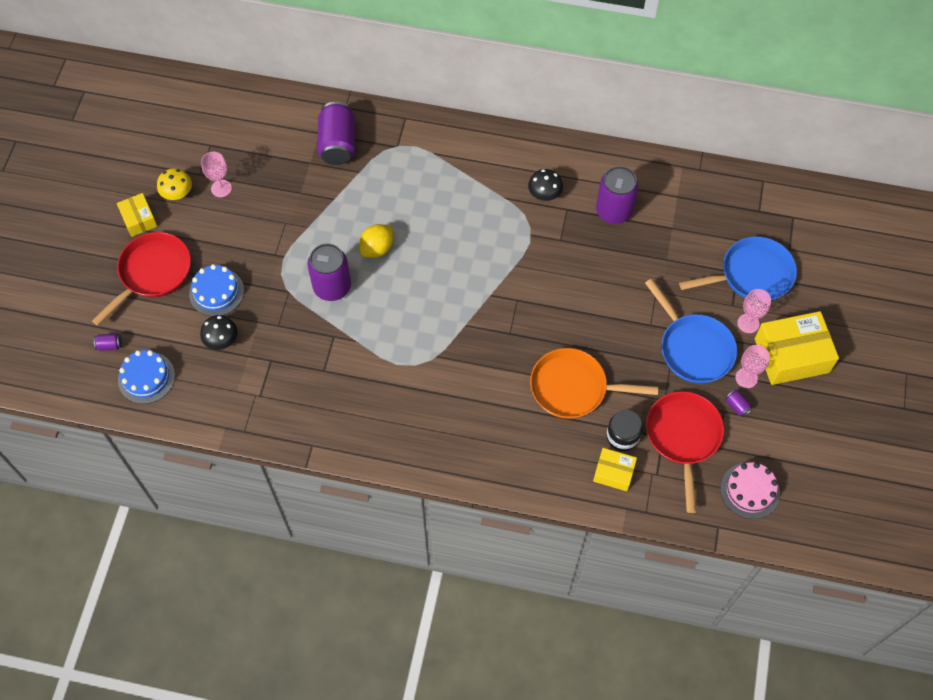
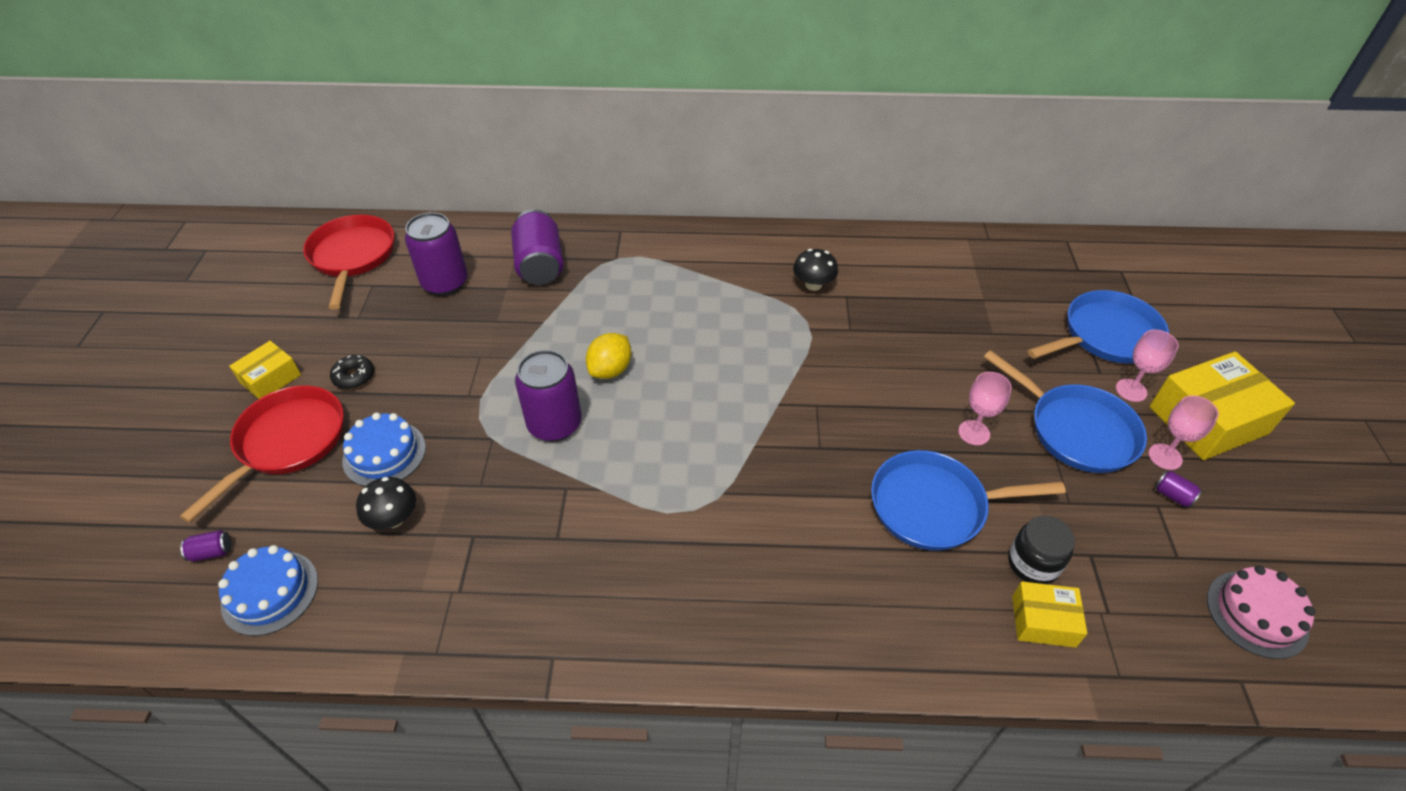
camera: 10 degrees left, 15 degrees down
yellow box [117,193,157,237] -> yellow box turned 75 degrees clockwise [229,341,301,399]
yellow mushroom [157,168,192,200] -> none
pink goblet [201,152,232,197] -> pink goblet moved to [958,372,1012,445]
orange pan [530,348,658,419] -> blue pan [871,450,1066,551]
purple can [596,166,639,224] -> purple can moved to [405,212,468,296]
red pan [646,391,724,513] -> red pan moved to [303,215,394,310]
none -> black donut [330,355,374,389]

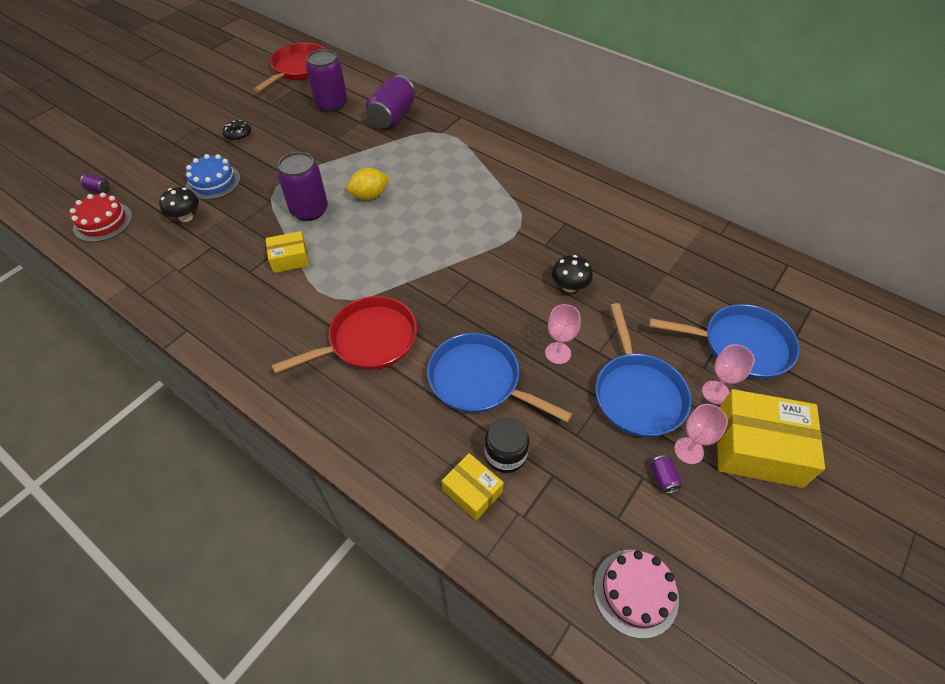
camera: 35 degrees right, 5 degrees up
red pan [180,385,344,523] -> red pan moved to [272,296,417,374]
blue cake [218,545,318,636] -> red cake [70,192,132,242]
yellow box [229,341,301,399] -> yellow box moved to [266,231,309,273]
black mushroom [793,249,838,291] -> black mushroom moved to [552,255,593,292]

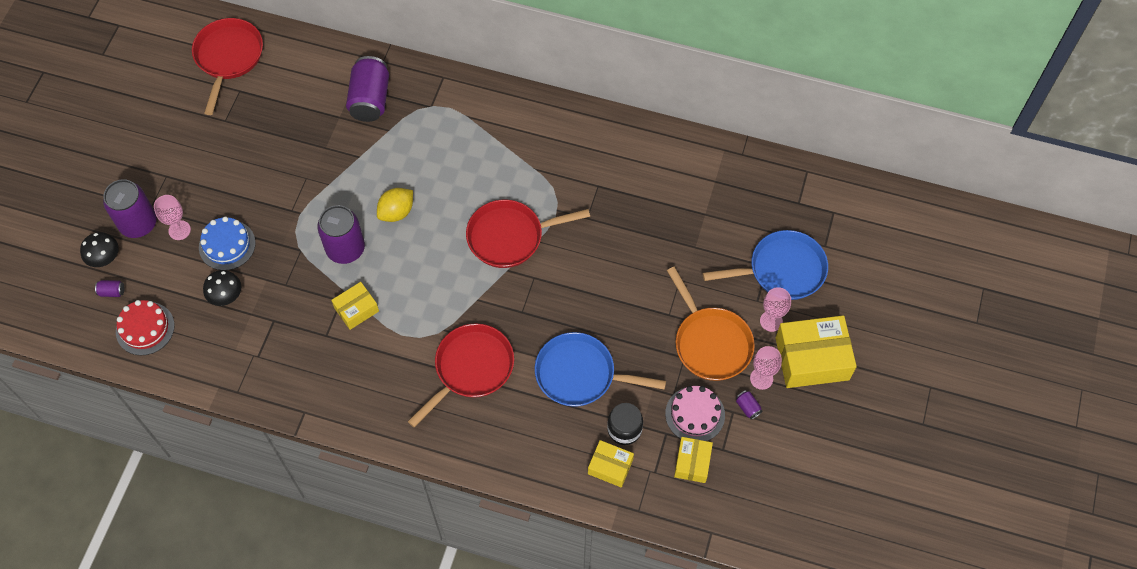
camera: 20 degrees left, 10 degrees up
black donut [223,120,251,141] -> none
purple can [306,49,347,112] -> purple can moved to [103,179,157,238]
pink goblet [545,304,581,364] -> pink goblet moved to [154,195,191,240]
black mushroom [552,255,593,292] -> black mushroom moved to [80,232,119,267]
pink cake [593,550,679,639] -> pink cake moved to [665,386,725,441]
blue pan [596,303,692,437] -> orange pan [667,267,755,381]
none -> red pan [466,200,590,268]
none -> yellow box [674,437,713,483]

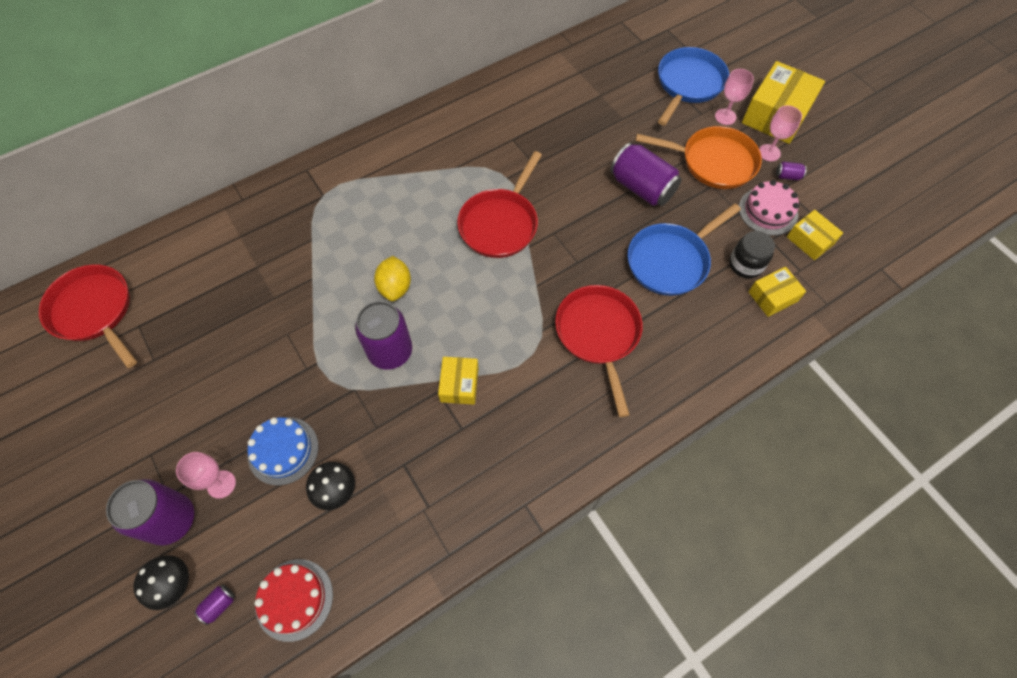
camera: 50 degrees left, 0 degrees up
purple can [346,56,389,122] -> purple can moved to [610,143,682,206]

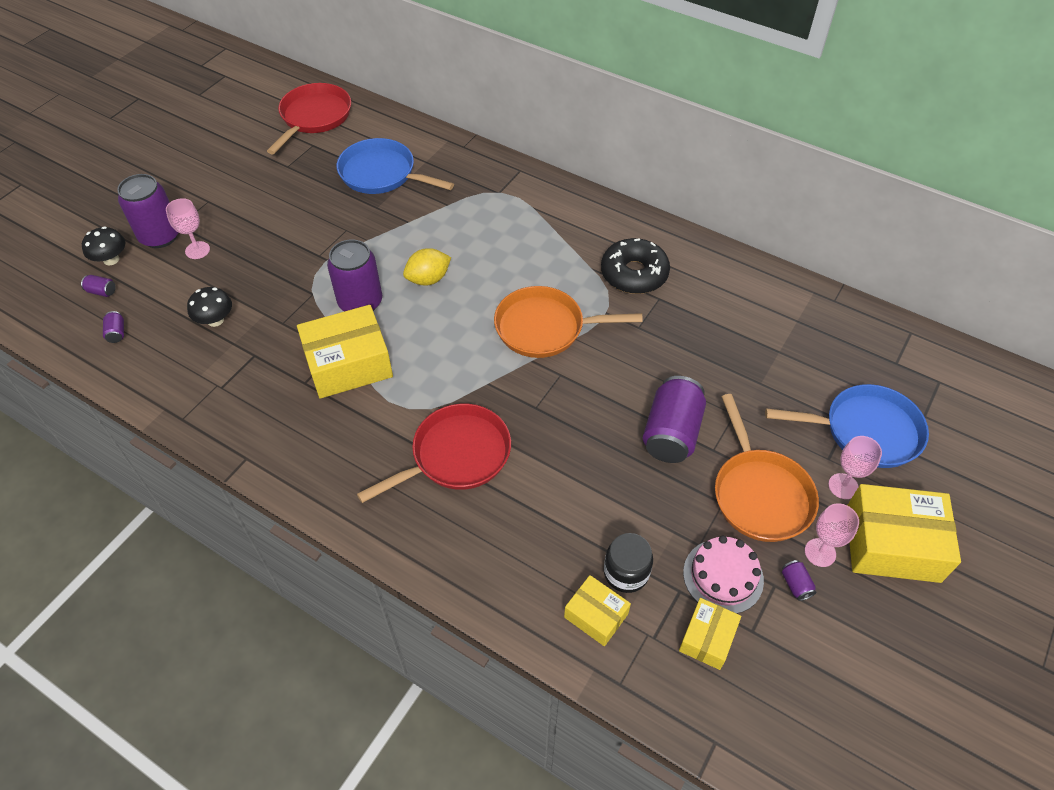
camera: 65 degrees right, 10 degrees down
blue cake [248,417,318,486] -> none
red cake [254,559,333,642] -> purple can [103,311,124,343]
yellow box [438,357,479,405] -> yellow box [297,305,393,399], size x1.83
red pan [457,151,542,258] -> orange pan [494,286,643,358]
blue pan [628,204,741,296] -> blue pan moved to [337,138,454,194]
none -> black donut [601,238,670,294]

